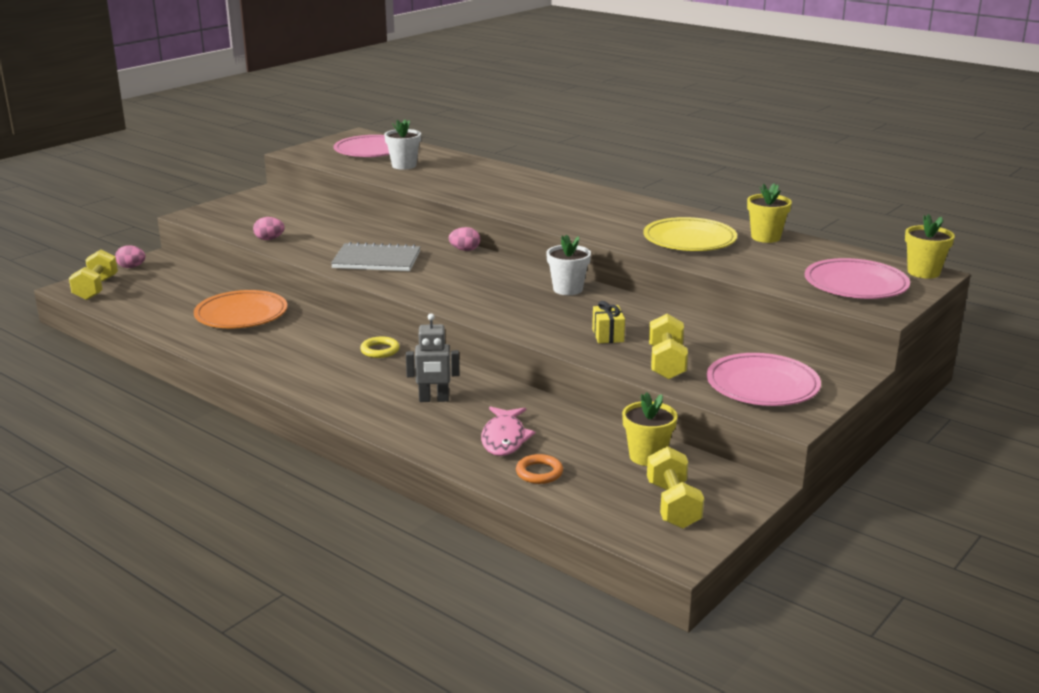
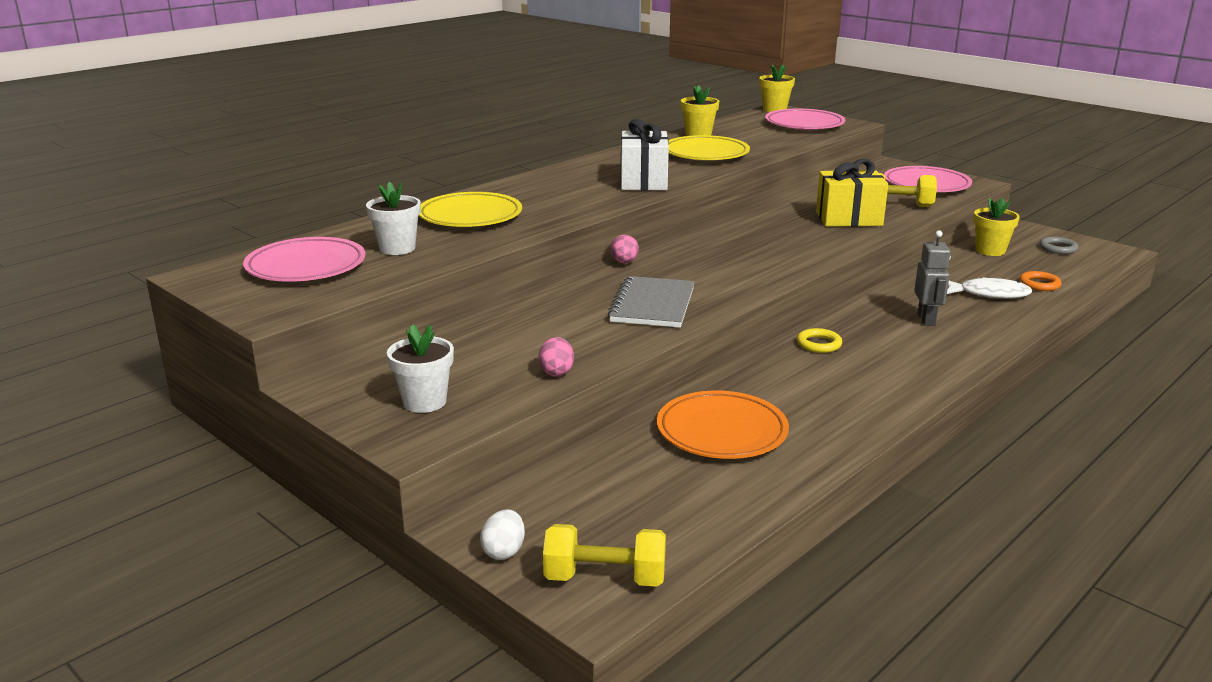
camera: 85 degrees left, 0 degrees up
pink egg [115,245,146,268] -> white egg [480,509,525,560]
pink fish [481,406,535,456] -> white fish [947,277,1032,299]
white flower pot [546,234,591,295] -> white flower pot moved to [387,324,454,413]
yellow gift [592,301,625,343] -> yellow gift [816,159,888,227], size x1.87
yellow dumbbell [647,446,704,529] -> grey ring [1039,237,1079,254]
none -> yellow plate [418,192,522,227]
none -> white gift [621,119,669,190]

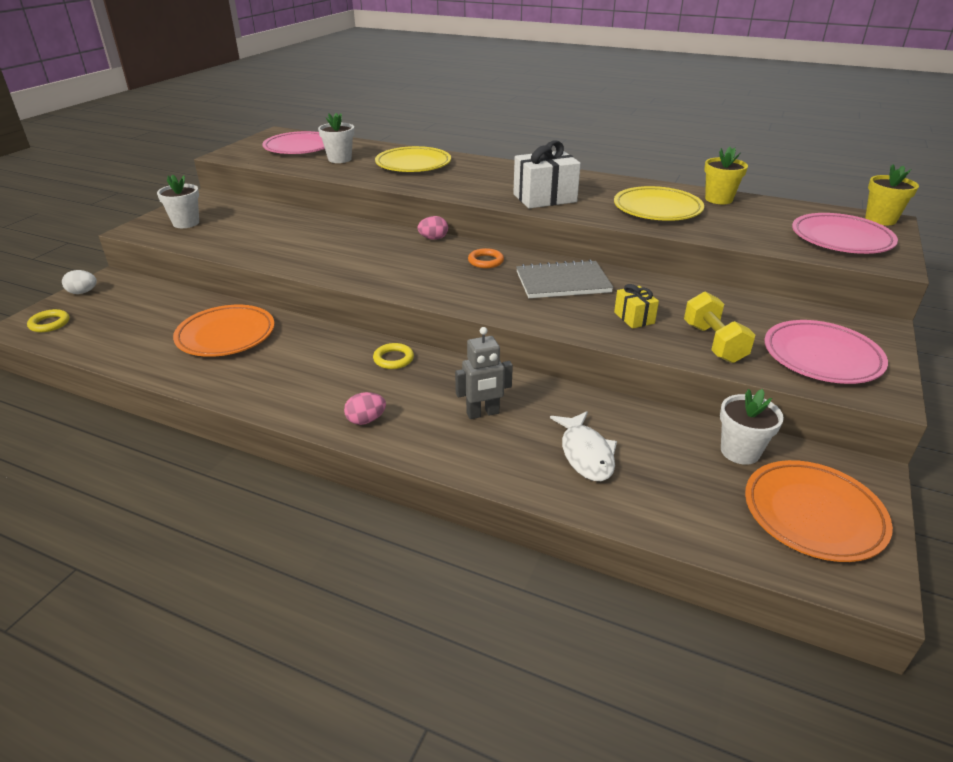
camera: 70 degrees right, 10 degrees up
pink egg [539,337,574,377] -> pink egg moved to [344,392,386,425]
yellow dumbbell [543,524,666,587] -> yellow ring [27,309,69,332]
grey notebook [608,276,695,328] -> grey notebook moved to [516,260,613,298]
yellow gift [816,159,888,227] -> yellow gift [614,284,659,329], size x0.54
yellow flower pot [973,198,1020,256] -> white flower pot [720,389,784,465]
orange ring [1019,271,1062,291] -> orange ring moved to [468,248,504,268]
grey ring [1039,237,1079,254] -> orange plate [745,460,893,562]

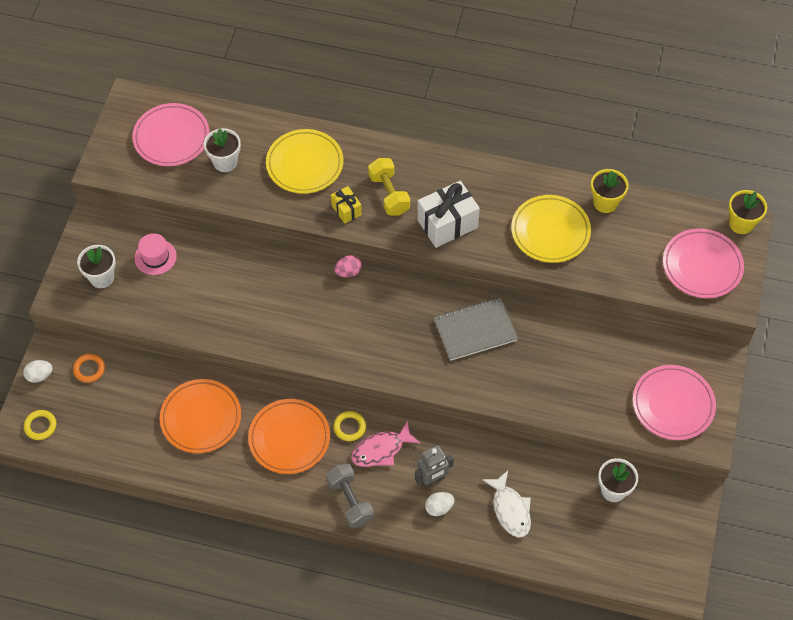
camera: 10 degrees left, 25 degrees up
pink egg [344,392,386,425] -> grey dumbbell [326,463,374,528]
orange ring [468,248,504,268] -> orange ring moved to [73,354,105,383]
yellow gift [614,284,659,329] -> yellow gift moved to [331,186,362,224]
yellow dumbbell [684,292,755,363] -> yellow dumbbell moved to [368,158,410,215]
orange plate [745,460,893,562] -> orange plate moved to [248,399,330,474]
none -> pink hat [135,233,177,275]
none -> pink fish [351,420,421,467]
none -> white egg [425,492,455,516]

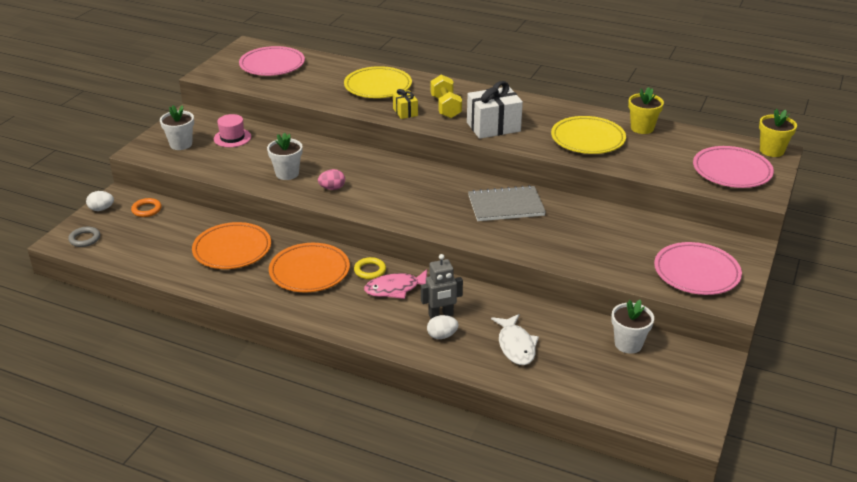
camera: 10 degrees right, 25 degrees down
yellow ring [24,410,56,440] -> grey ring [68,227,100,247]
white flower pot [204,128,241,172] -> white flower pot moved to [267,132,302,180]
grey dumbbell [326,463,374,528] -> none
pink egg [334,255,362,277] -> pink egg moved to [318,169,345,190]

